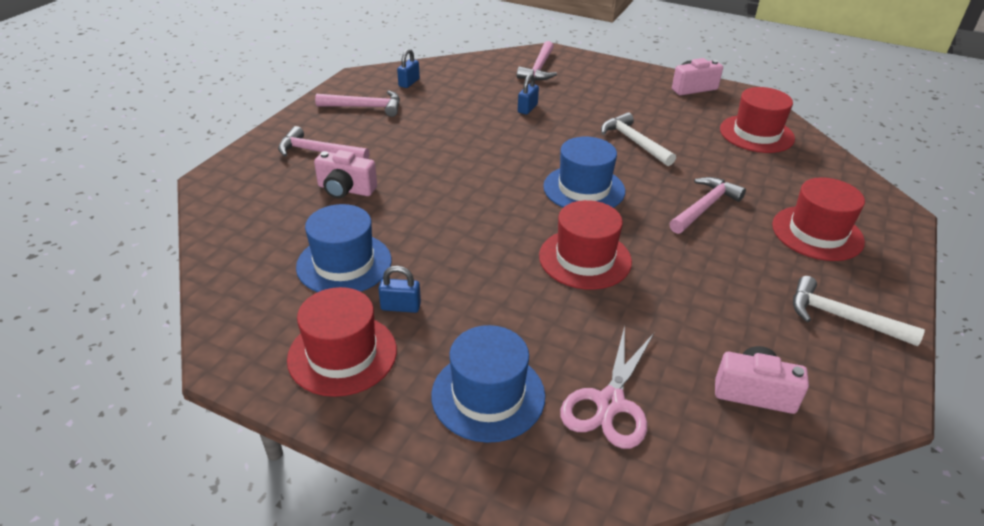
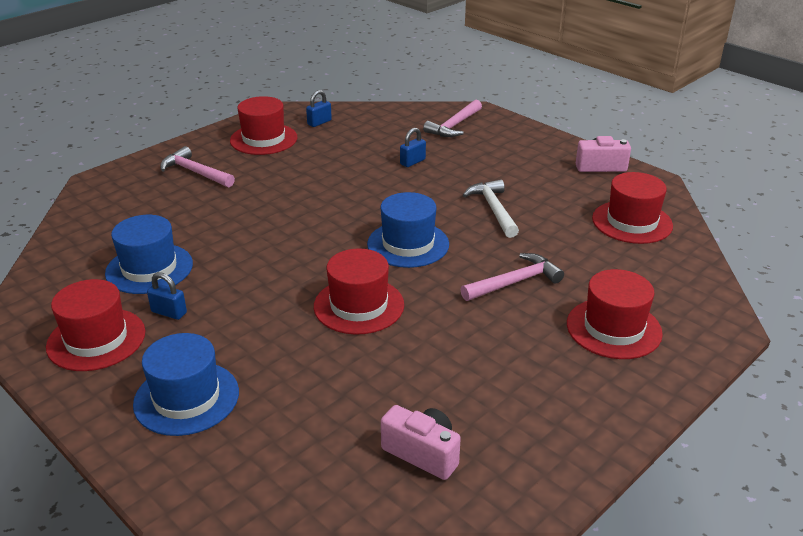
camera: 20 degrees right, 5 degrees down
pink camera [314,150,377,198] -> none
pink hammer [315,90,400,117] -> red hat [230,96,298,155]
pink scissors [560,326,654,449] -> none
white hammer [793,276,925,346] -> none

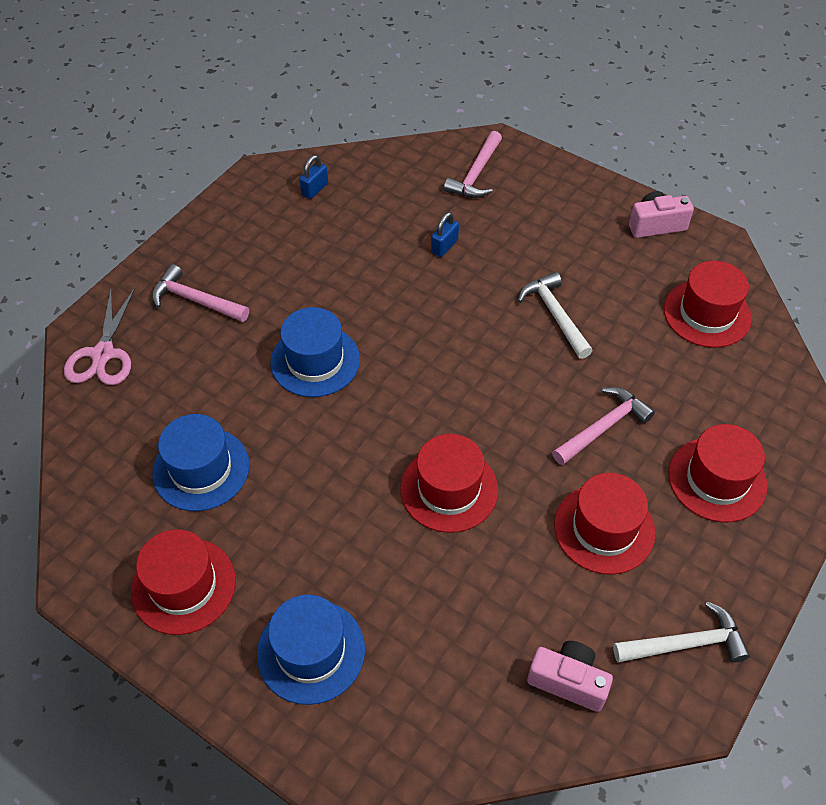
camera: 10 degrees left, 20 degrees up
blue padlock [147,272,187,320] -> none
red hat [230,96,298,155] -> red hat moved to [554,473,656,575]
blue hat [367,192,449,268] -> blue hat moved to [271,307,360,397]
none -> pink scissors [64,288,135,385]
none -> white hammer [613,601,750,662]

